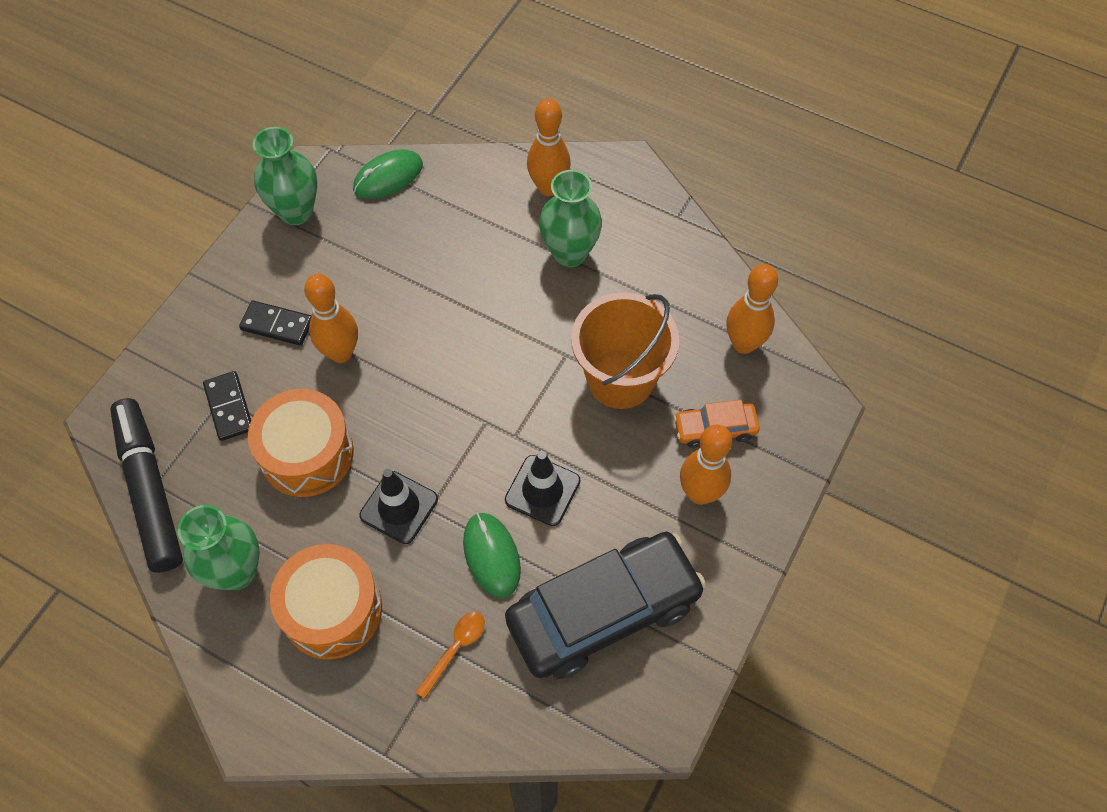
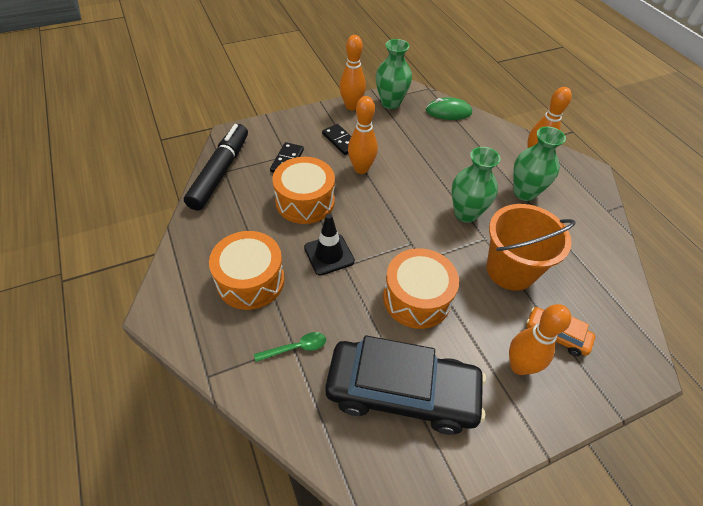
camera: 35 degrees right, 10 degrees down
green vase [178,505,260,590] -> green vase moved to [451,147,501,223]
orange spoon [415,612,485,699] -> green spoon [254,332,326,362]
green mouse [463,513,521,598] -> none
black traffic cone [505,451,580,526] -> orange drum [383,248,459,329]
orange bowling pin [726,264,778,354] -> orange bowling pin moved to [340,35,366,110]

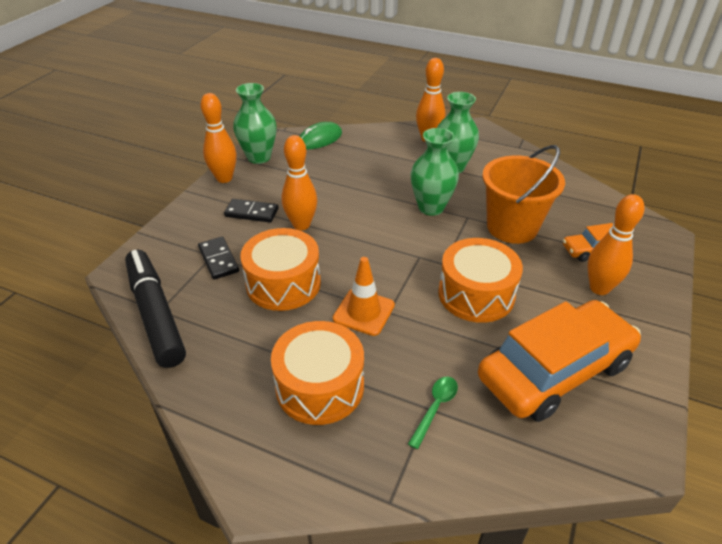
camera: 40 degrees left, 10 degrees down
black traffic cone [304,214,355,276] -> orange traffic cone [333,257,395,336]
black car [325,335,486,435] -> orange car [478,300,641,422]

